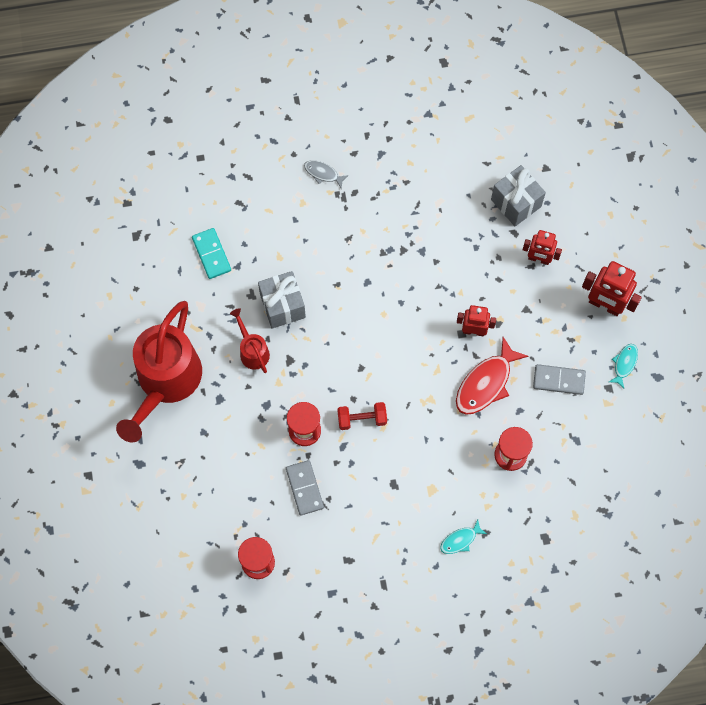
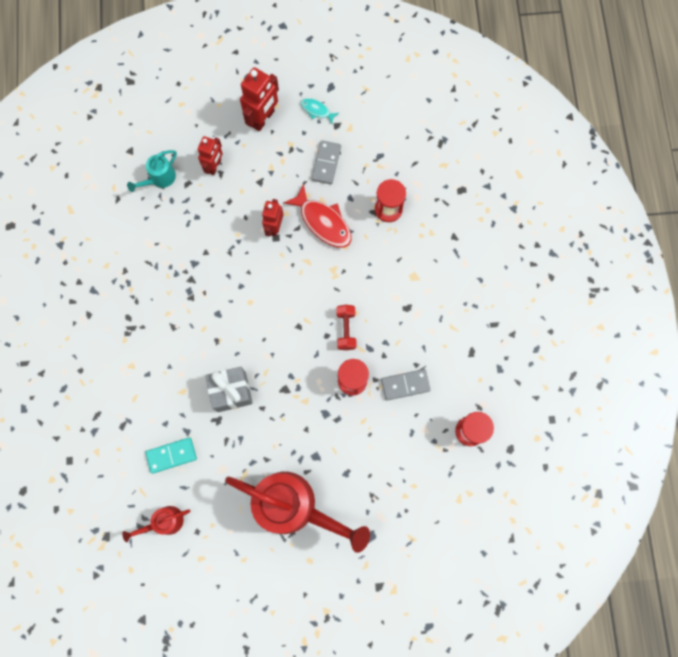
camera: 85 degrees left, 5 degrees up
red watering can [230,308,270,373] -> red watering can moved to [122,506,190,542]
grey fish [304,160,349,189] -> none
turquoise fish [440,520,487,554] -> none
grey gift [491,165,546,226] -> turquoise watering can [127,150,177,192]

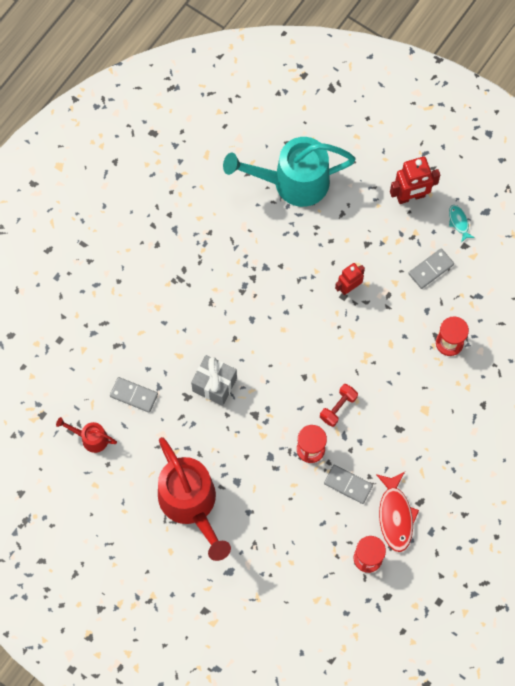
camera: 40 degrees right, 5 degrees down
turquoise watering can [127,150,177,192] -> turquoise watering can [223,137,356,207], size x2.19
turquoise domino [145,437,197,474] -> grey domino [110,377,158,413]
red robot [198,136,223,175] -> none
red fish [283,184,351,248] -> red fish moved to [376,472,419,552]

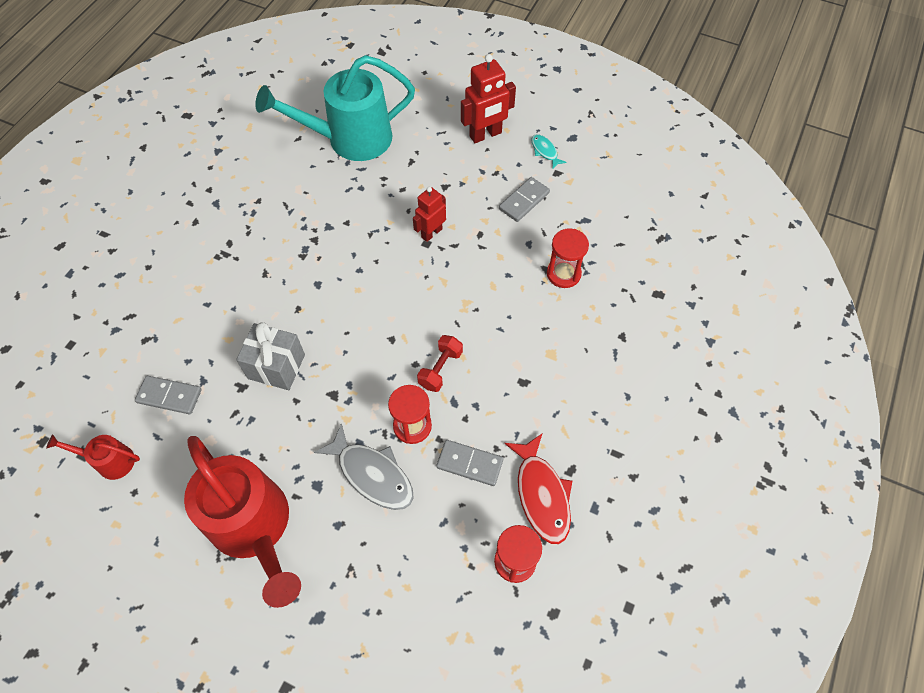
camera: 10 degrees left, 10 degrees down
none -> grey fish [314,423,414,510]

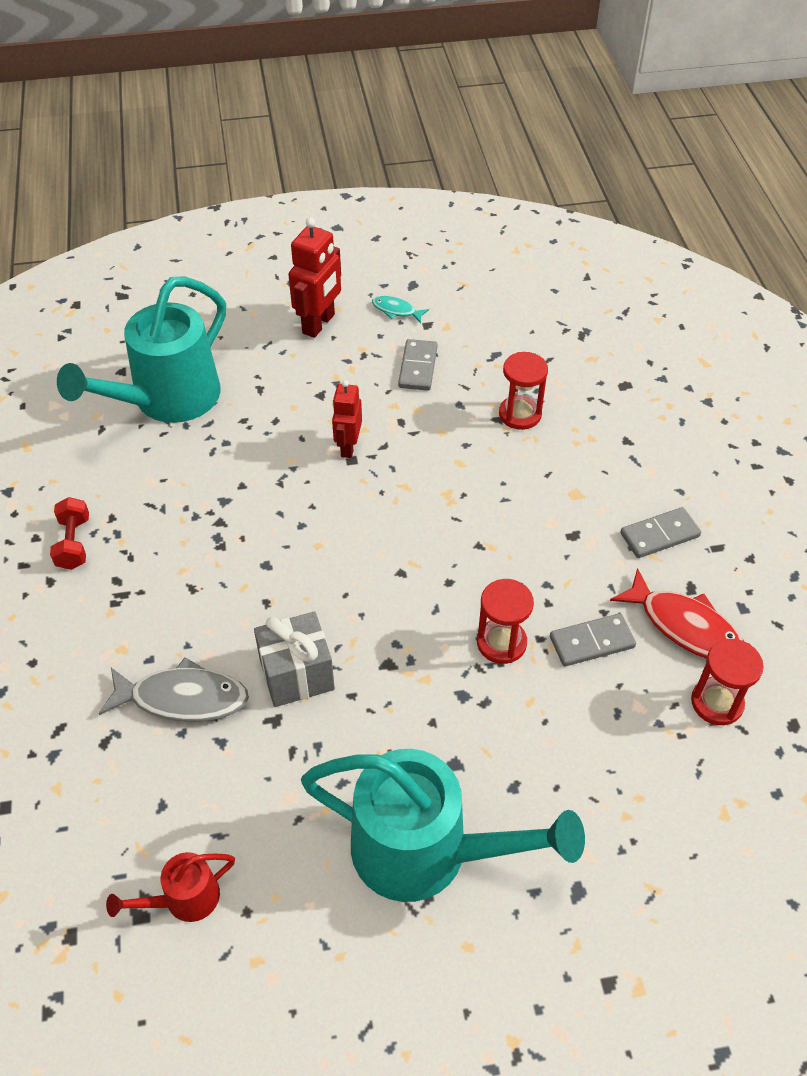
camera: 35 degrees left, 10 degrees down
grey domino [135,376,202,415] -> grey domino moved to [620,507,701,558]
red watering can [184,436,301,608] -> turquoise watering can [301,749,585,902]
grey fish [314,423,414,510] -> grey fish moved to [99,657,249,722]
red dumbbell [417,335,463,392] -> red dumbbell moved to [50,497,89,570]

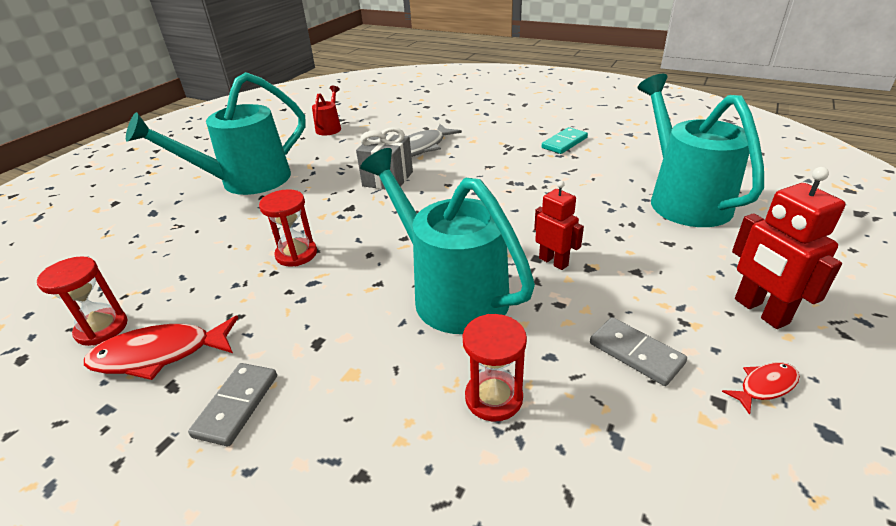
camera: 130 degrees right, 15 degrees down
red dumbbell [50,497,89,570] -> turquoise domino [542,127,588,154]
turquoise fish [372,296,429,323] -> red fish [722,362,800,415]
grey domino [550,613,636,666] -> none
none -> turquoise watering can [360,148,535,334]

